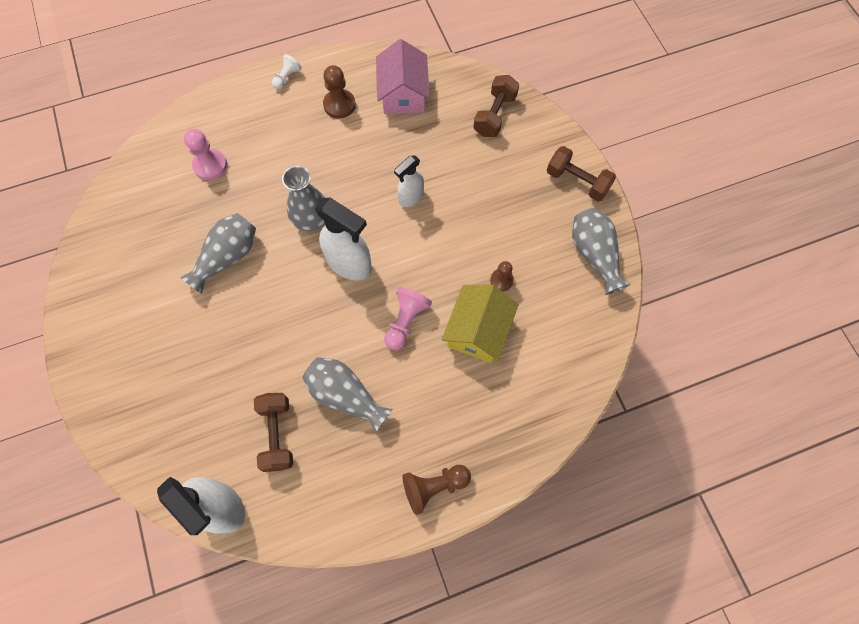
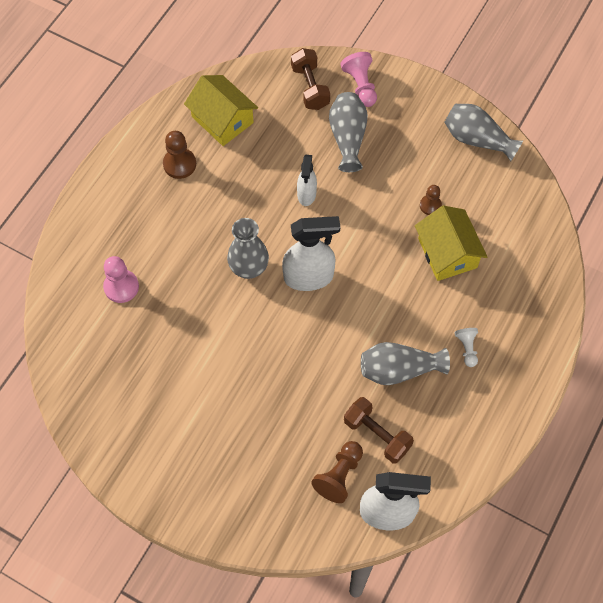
camera: 40 degrees left, 5 degrees down
grey vase [180,213,256,294] -> grey vase moved to [329,92,368,172]
white pawn [272,54,302,90] -> white pawn moved to [454,328,478,367]
pink house [376,39,430,114] -> yellow house [184,75,258,146]
pink pawn [384,287,432,350] -> pink pawn moved to [340,52,377,107]
brown pawn [402,465,471,515] -> brown pawn moved to [311,441,363,503]
brown dumbbell [547,146,616,201] -> none

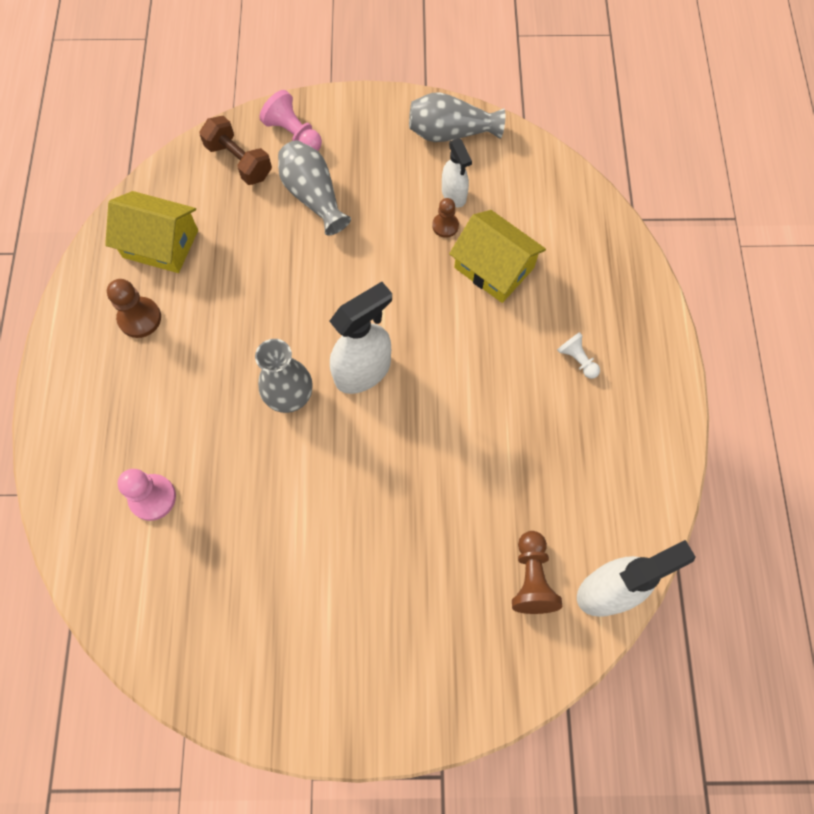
camera: 30 degrees left, 5 degrees up
white spray bottle [297,154,317,206] -> white spray bottle moved to [442,138,472,208]
brown dumbbell [344,397,414,463] -> none
grey vase [361,342,450,385] -> none

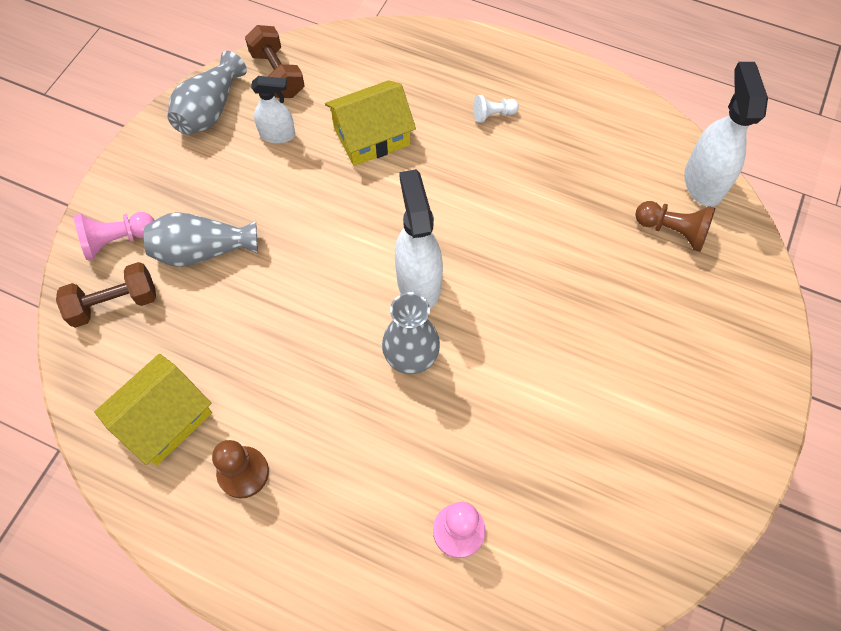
camera: 65 degrees left, 5 degrees down
brown pawn [432,198,459,238] -> none
none -> brown dumbbell [245,25,305,98]

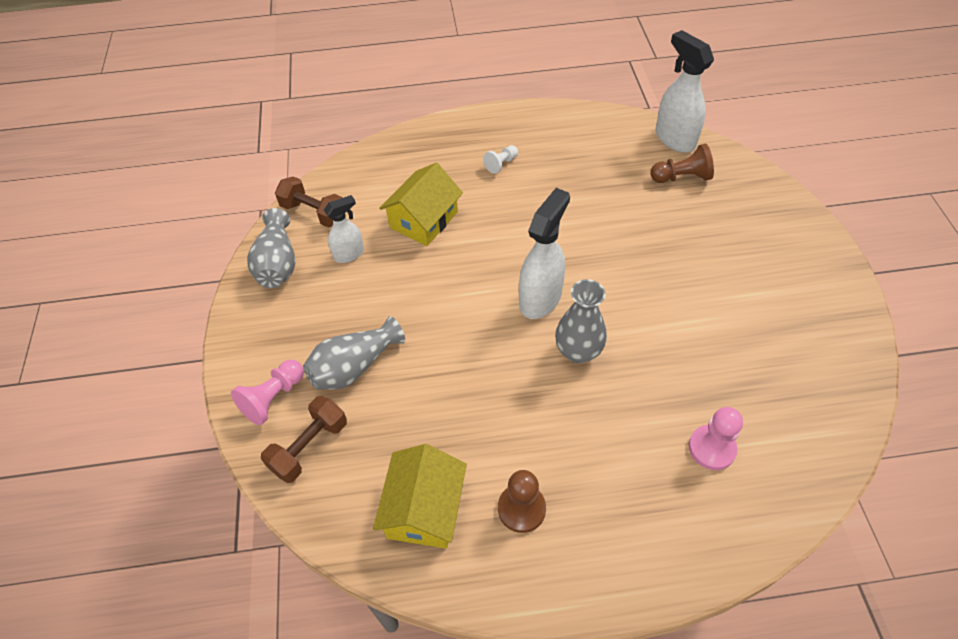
camera: 30 degrees left, 10 degrees down
white spray bottle [395,169,443,308] -> white spray bottle turned 75 degrees clockwise [519,188,570,319]

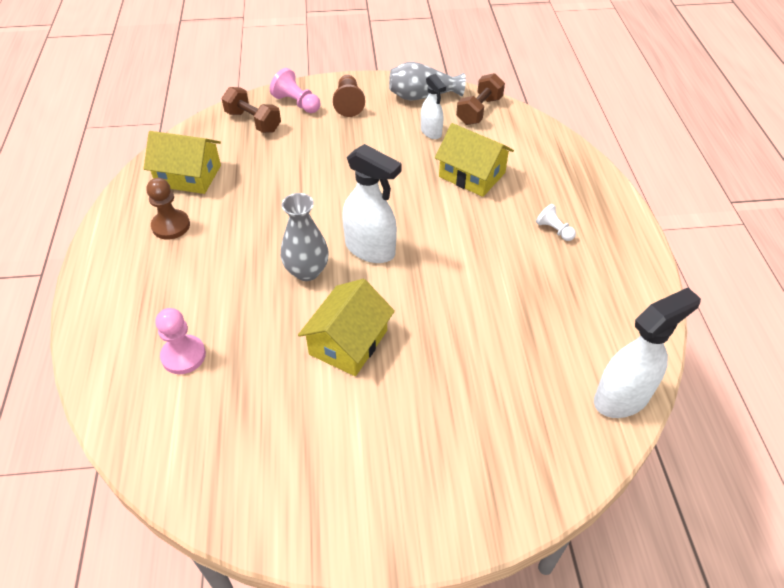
camera: 90 degrees right, 5 degrees down
grey vase [303,316,405,390] -> none
brown pawn [651,144,714,183] -> brown pawn moved to [333,75,365,117]
none -> yellow house [298,279,395,376]

